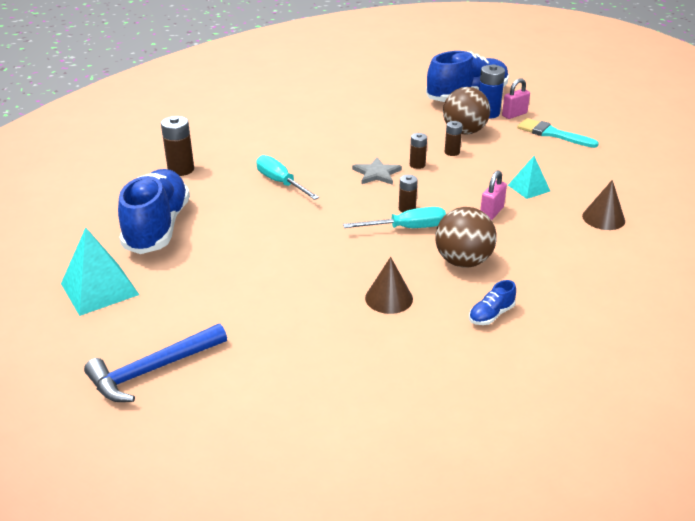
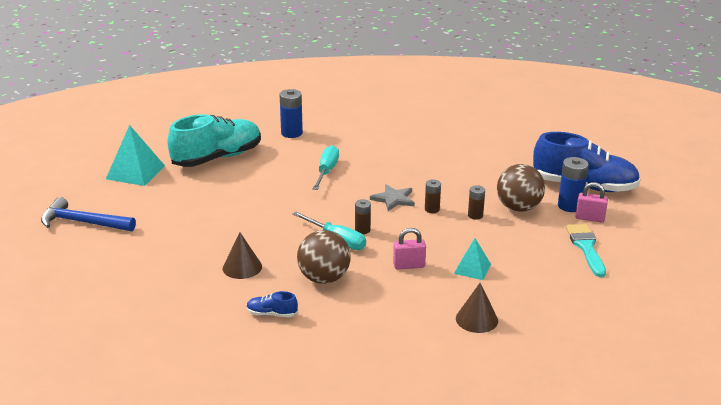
camera: 50 degrees right, 5 degrees down
blue shoe [118,169,190,254] -> turquoise shoe [167,114,261,167]
brown battery [161,116,194,176] -> blue battery [280,89,303,138]

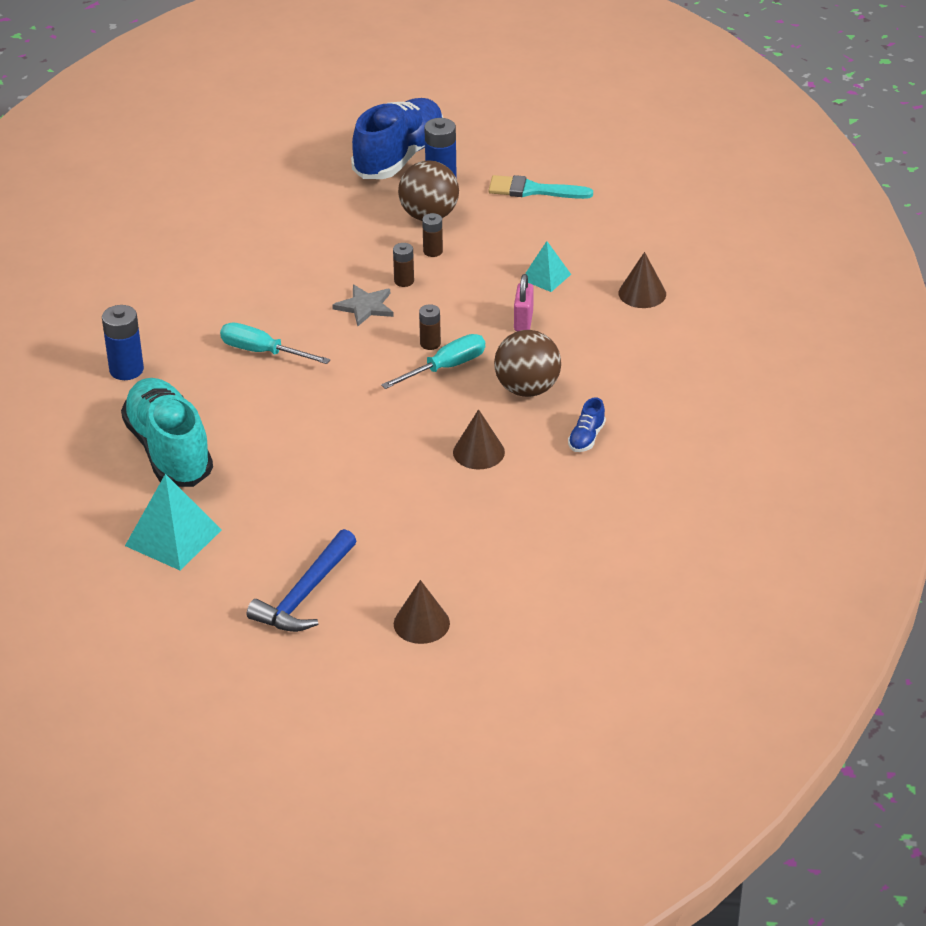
camera: 75 degrees left, 10 degrees up
pink padlock [575,182,608,223] -> none
none -> brown cone [394,580,450,644]

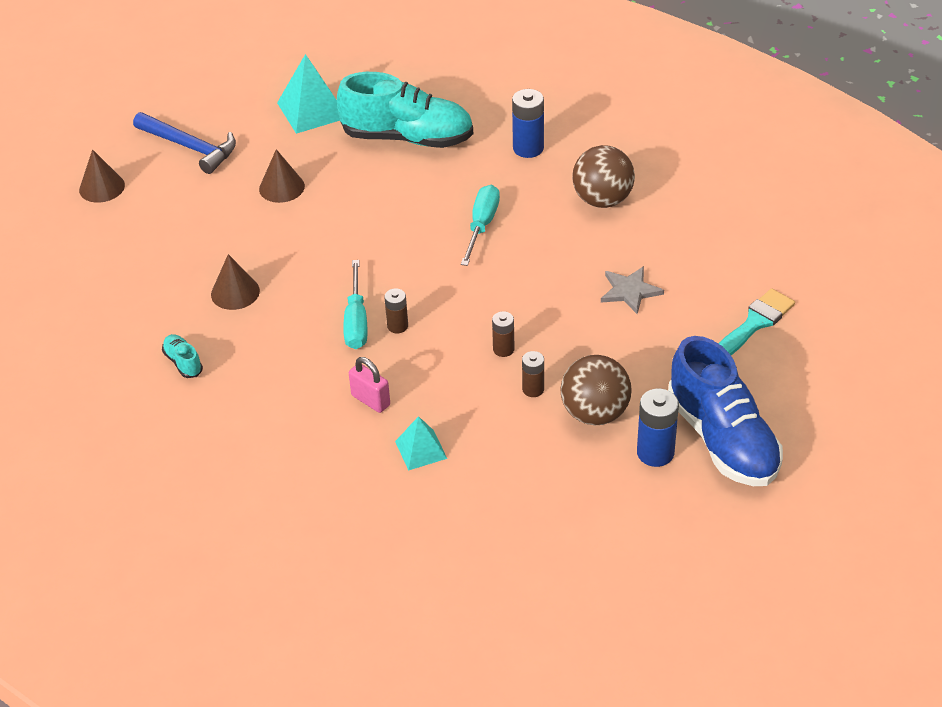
camera: 125 degrees right, 5 degrees up
turquoise screwdriver [220,323,330,364] -> turquoise screwdriver turned 45 degrees counterclockwise [461,185,500,266]
blue hammer [247,529,356,632] -> blue hammer turned 150 degrees clockwise [133,112,236,174]
grey star [332,285,394,327] -> grey star moved to [601,266,664,314]
turquoise brush [488,175,593,199] -> turquoise brush moved to [718,288,795,355]
brown ball [494,330,561,397] -> brown ball moved to [572,145,635,208]
blue shoe [568,397,606,452] -> turquoise shoe [162,334,203,378]
brown cone [619,252,666,308] -> brown cone moved to [259,149,305,203]

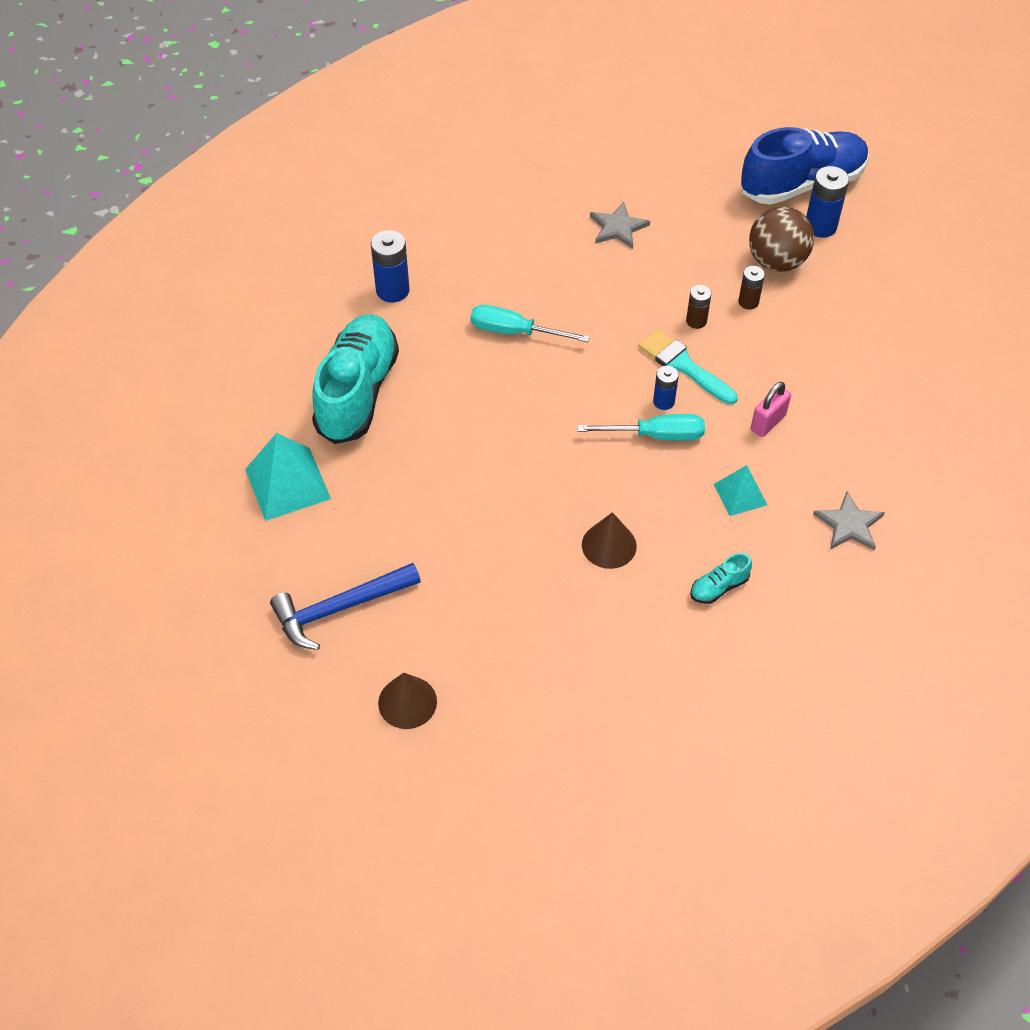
camera: 90 degrees left, 10 degrees up
blue hammer [133,112,236,174] -> blue hammer turned 150 degrees counterclockwise [270,563,421,650]
brown cone [259,149,305,203] -> none
brown battery [384,288,408,333] -> blue battery [653,366,679,410]
turquoise pyramid [395,416,447,471] -> turquoise pyramid moved to [713,465,767,516]
brown ball [572,145,635,208] -> none
turquoise brush [718,288,795,355] -> turquoise brush moved to [638,329,738,405]
none -> grey star [813,491,885,551]

